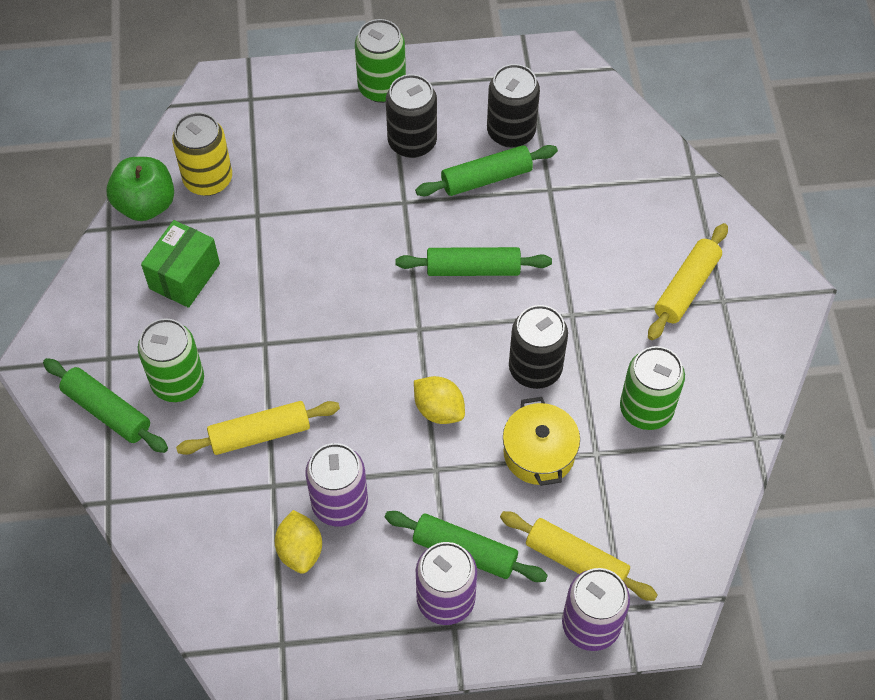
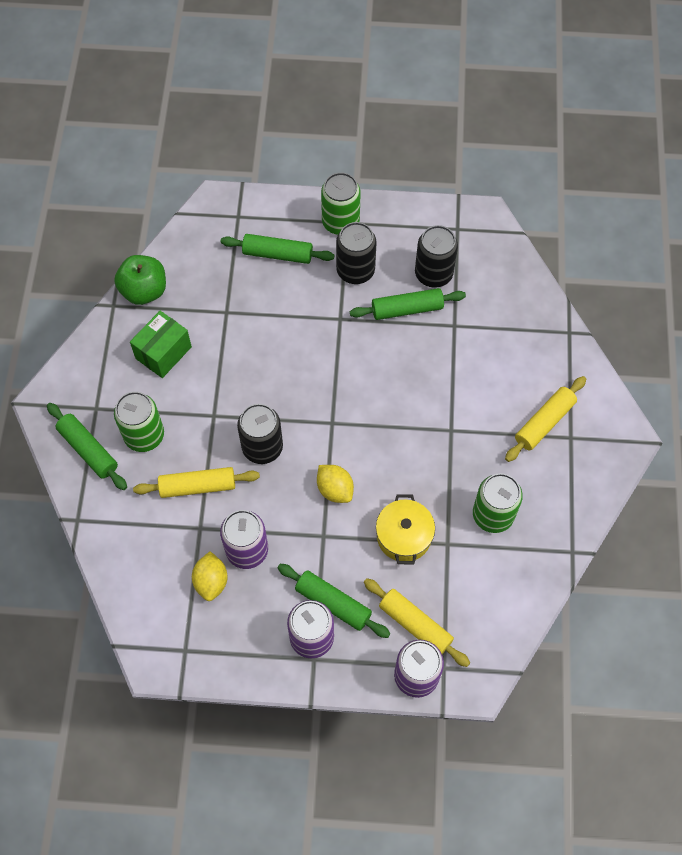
camera: 10 degrees right, 5 degrees up
yellow can [172,112,232,196] -> none
green rolling pin [395,247,552,276] -> green rolling pin moved to [221,234,335,264]
black can [509,305,568,389] -> black can moved to [237,404,283,464]

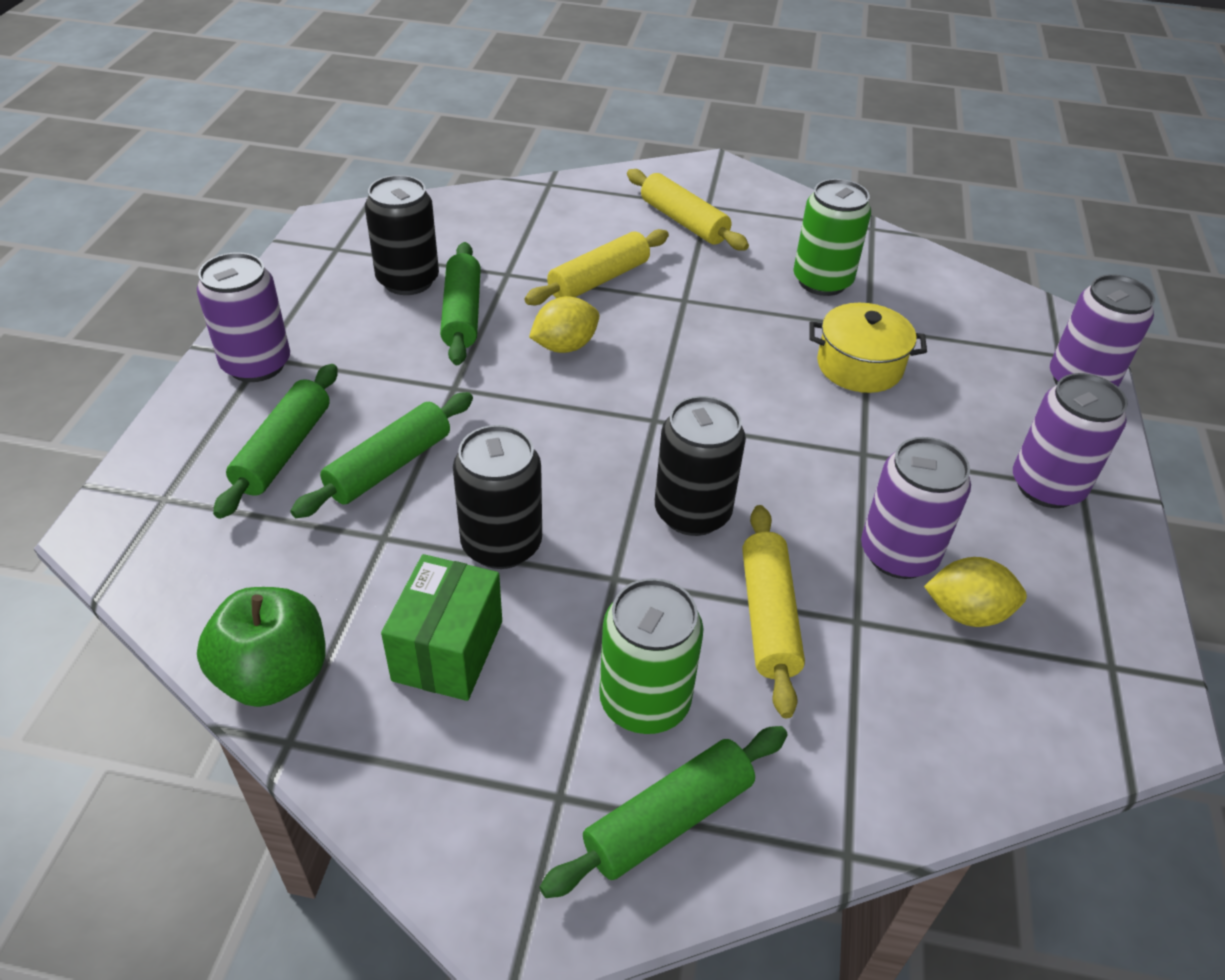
camera: 85 degrees left, 20 degrees down
green box [130,311,192,378] -> green box turned 60 degrees clockwise [381,554,502,701]
green rolling pin [277,564,390,638] -> green rolling pin moved to [290,392,473,518]
yellow lemon [317,465,354,503] -> yellow lemon moved to [529,296,599,353]
green can [321,172,360,235] -> purple can [197,252,290,382]
black can [336,222,377,284] -> black can moved to [453,425,542,569]
yellow rolling pin [364,578,470,667] -> yellow rolling pin moved to [524,229,669,305]

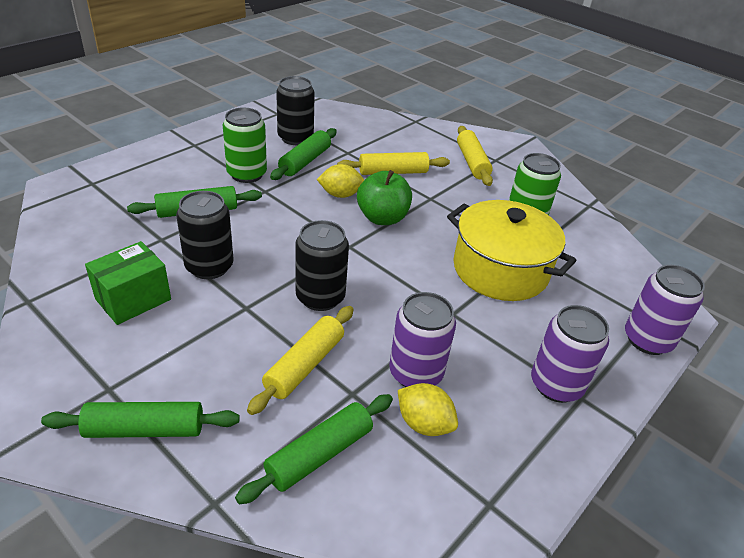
camera: 30 degrees right, 5 degrees down
purple can [197,252,290,382] -> none
green apple [197,587,326,707] -> green apple moved to [357,170,412,225]
green rolling pin [213,364,338,519] -> green rolling pin moved to [235,394,393,504]
green can [599,578,703,734] -> green can moved to [223,107,267,183]
yellow pot [809,303,927,393] -> yellow pot [447,200,576,301], size x1.64

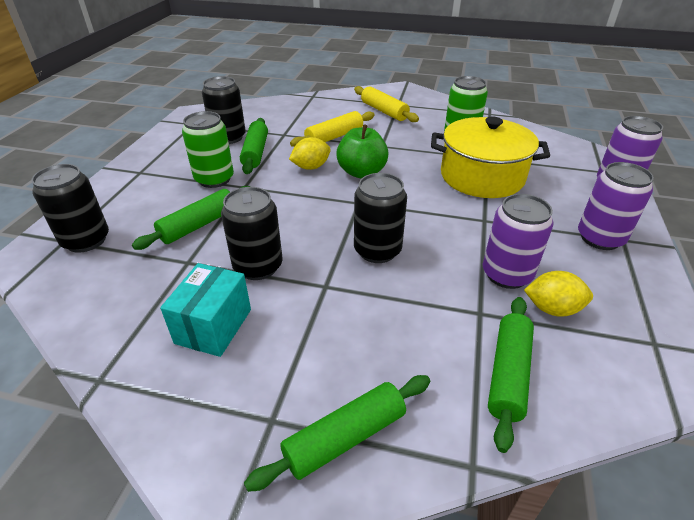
camera: 25 degrees left, 0 degrees up
green box [85,241,171,325] -> turquoise box [160,263,251,357]
yellow rolling pin [247,306,354,415] -> none
none -> black can [31,164,109,253]

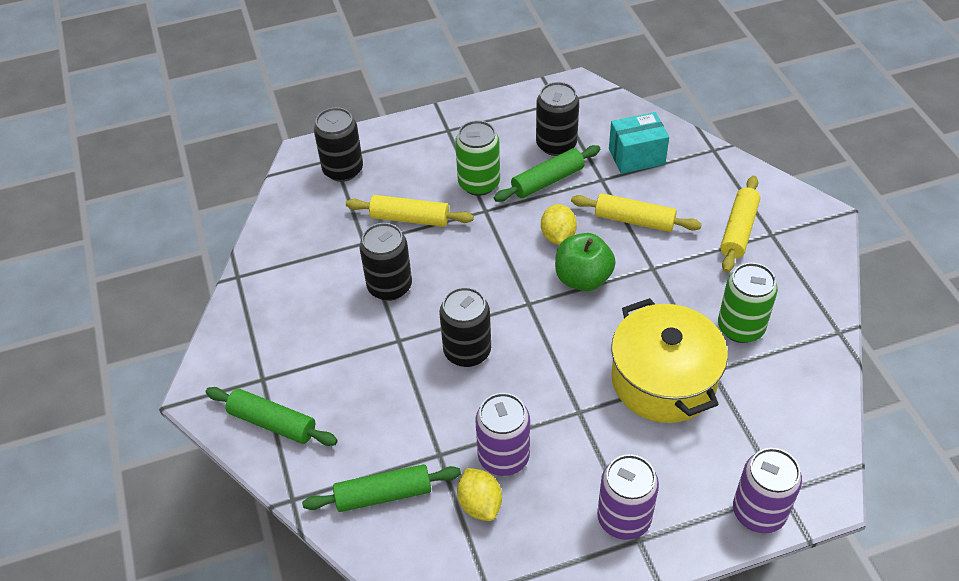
camera: 60 degrees right, 10 degrees up
green rolling pin [132,186,251,250] -> yellow rolling pin [346,195,474,227]
turquoise box [160,263,251,357] -> turquoise box moved to [609,112,669,174]
yellow lemon [289,137,331,170] -> yellow lemon turned 60 degrees clockwise [541,204,577,245]

